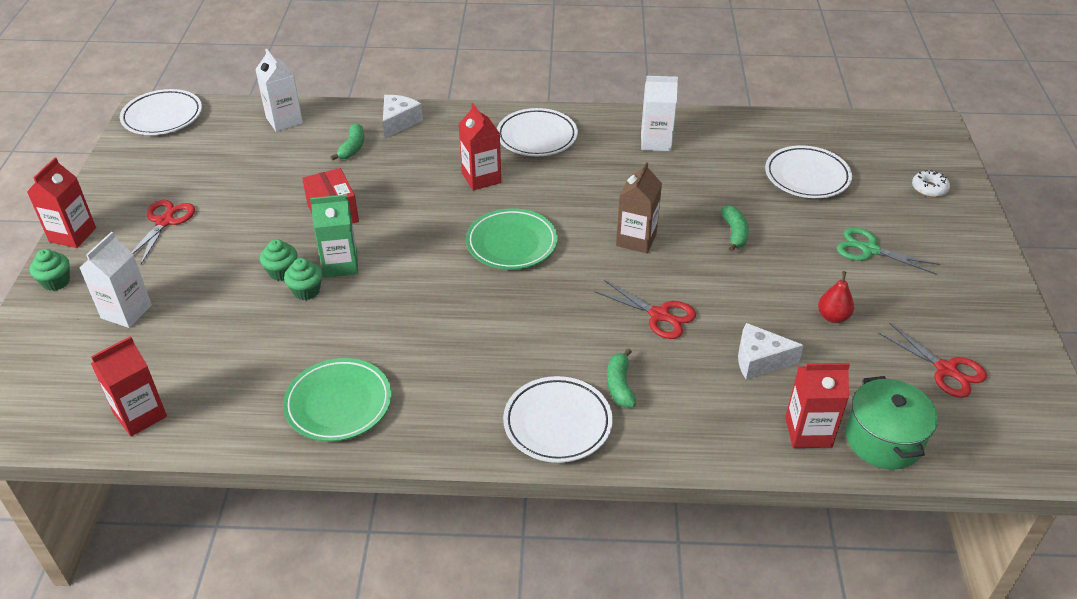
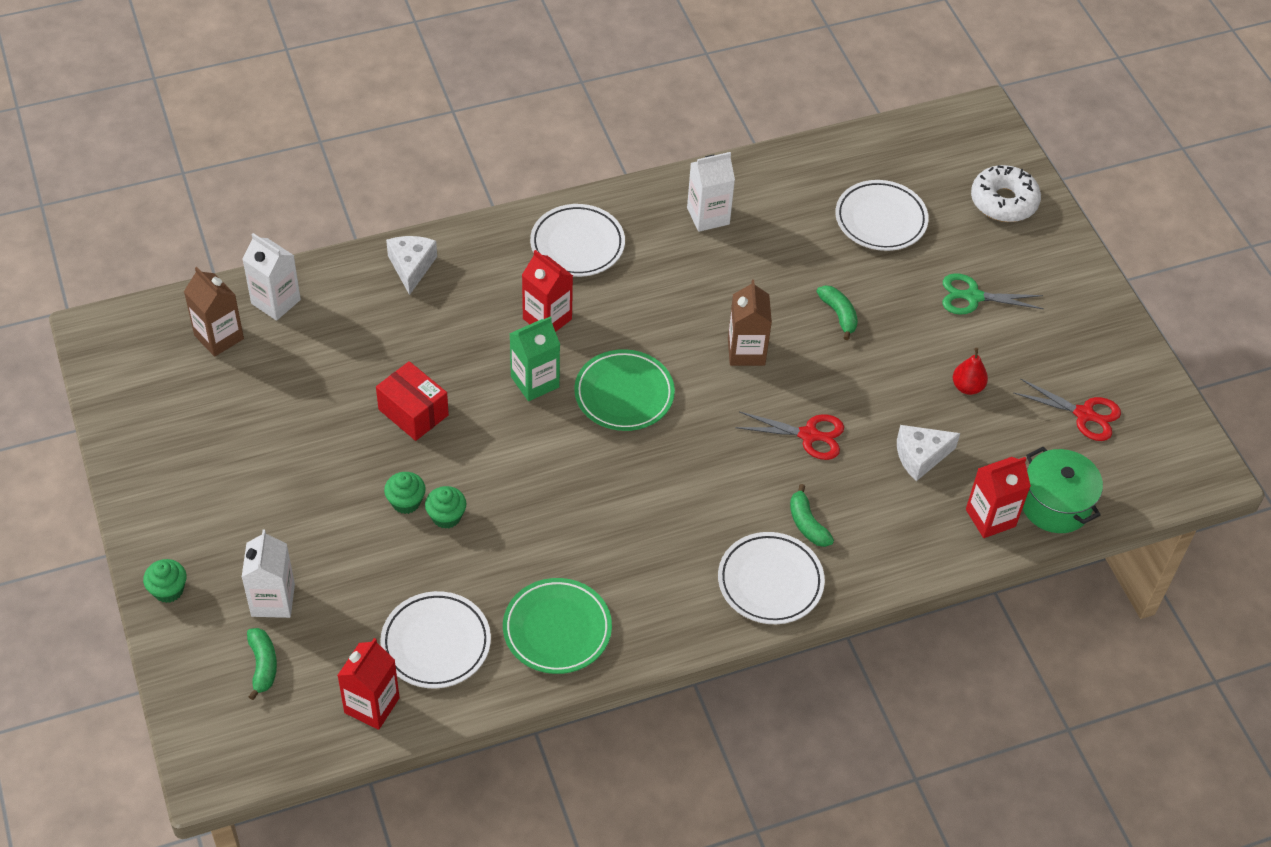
camera: 25 degrees left, 10 degrees up
red carton [27,157,96,248] -> none
white plate [120,89,202,135] -> white plate moved to [380,591,491,688]
red scissors [132,200,195,264] -> none
green carton [310,194,358,278] -> green carton moved to [509,316,560,401]
green banana [331,123,364,160] -> green banana moved to [247,628,277,700]
white donut [912,170,950,197] -> white donut [971,165,1041,222], size x1.80
none -> brown carton [184,267,244,357]

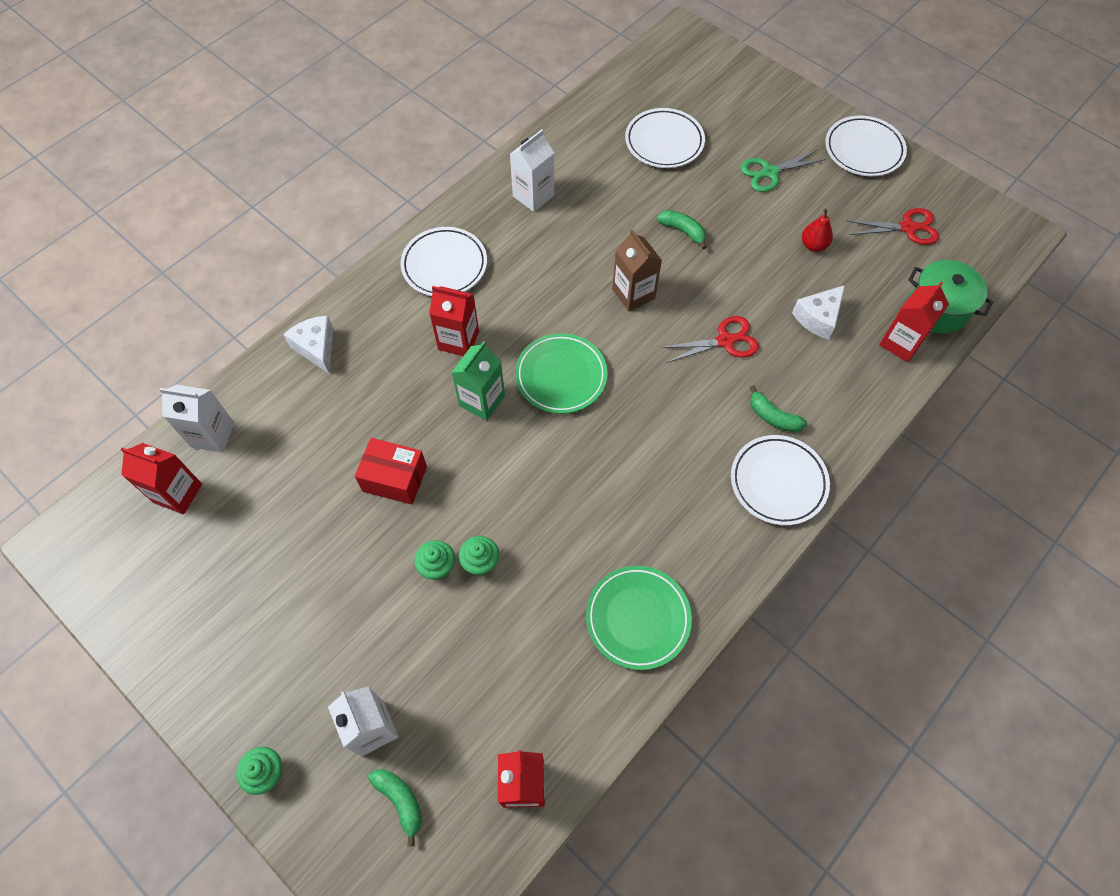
camera: 25 degrees left, 10 degrees up
brown carton [184,267,244,357] -> red carton [121,443,202,514]
white plate [380,591,491,688] -> white plate moved to [825,116,907,176]
white donut [971,165,1041,222] -> none

